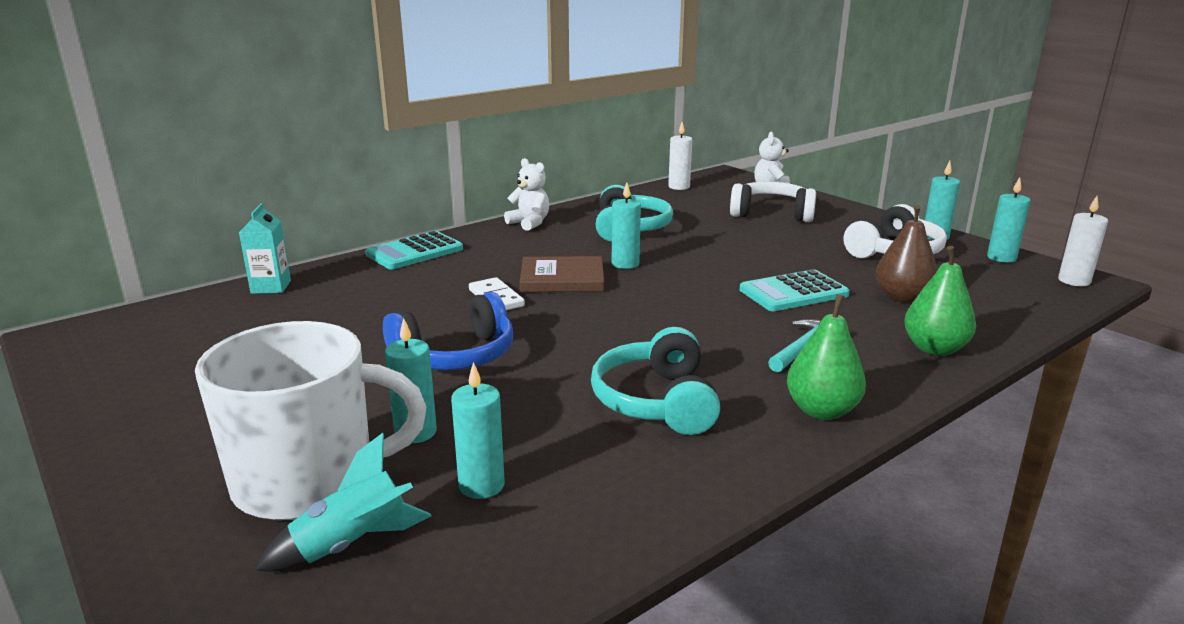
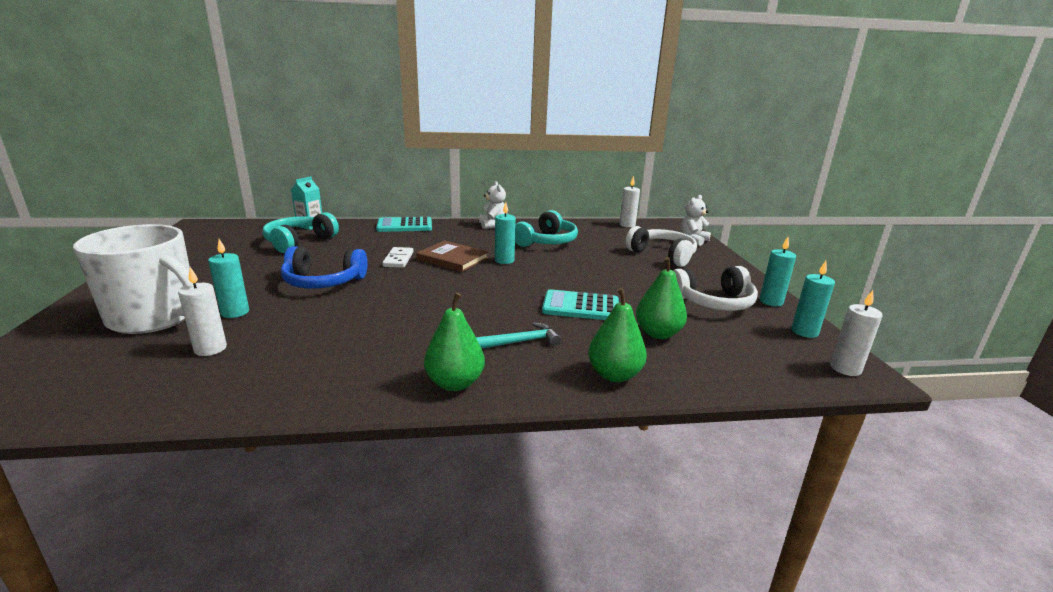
camera: 30 degrees right, 0 degrees up
turquoise rocket [255,433,431,572] -> none
turquoise candle [451,362,505,499] -> white candle [178,267,227,356]
turquoise headphones [591,327,720,435] -> turquoise headphones moved to [263,212,339,253]
brown pear [876,205,937,303] -> green pear [636,257,687,339]

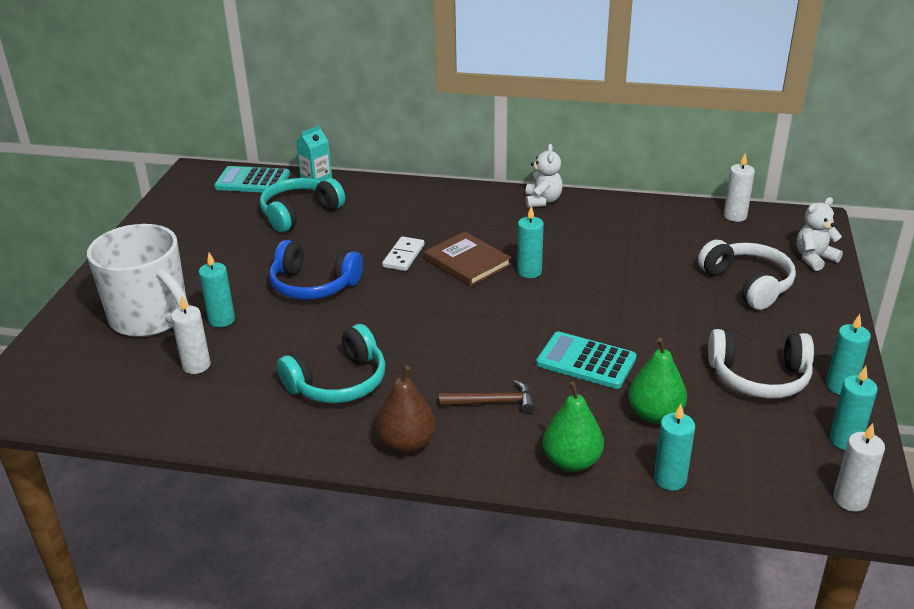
camera: 20 degrees right, 10 degrees up
turquoise calculator [376,216,432,232] -> turquoise calculator moved to [214,166,290,193]
green pear [424,293,485,391] -> brown pear [376,366,436,454]
turquoise hammer [476,322,561,349] -> brown hammer [439,380,535,414]
turquoise headphones [515,210,578,247] -> turquoise headphones moved to [277,324,386,403]
none -> turquoise candle [654,404,695,491]

